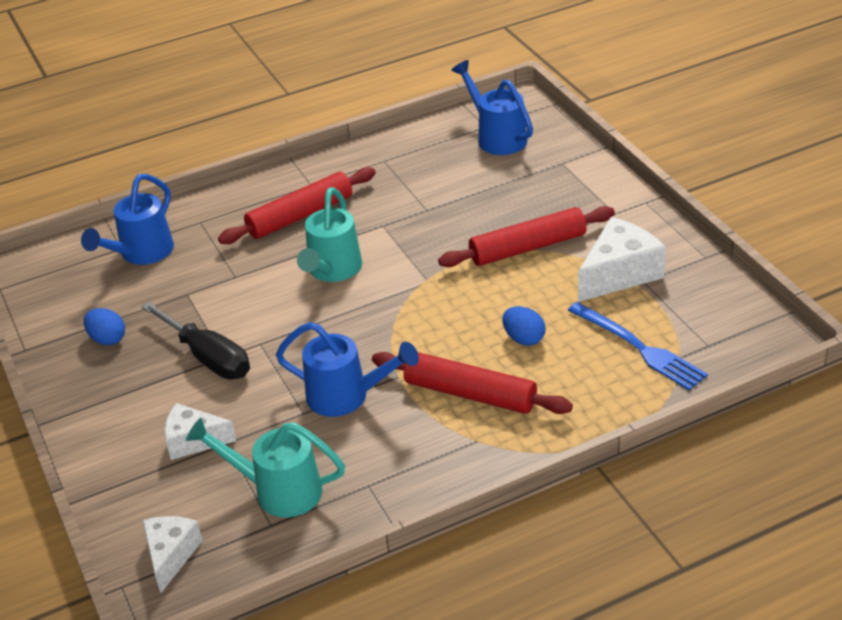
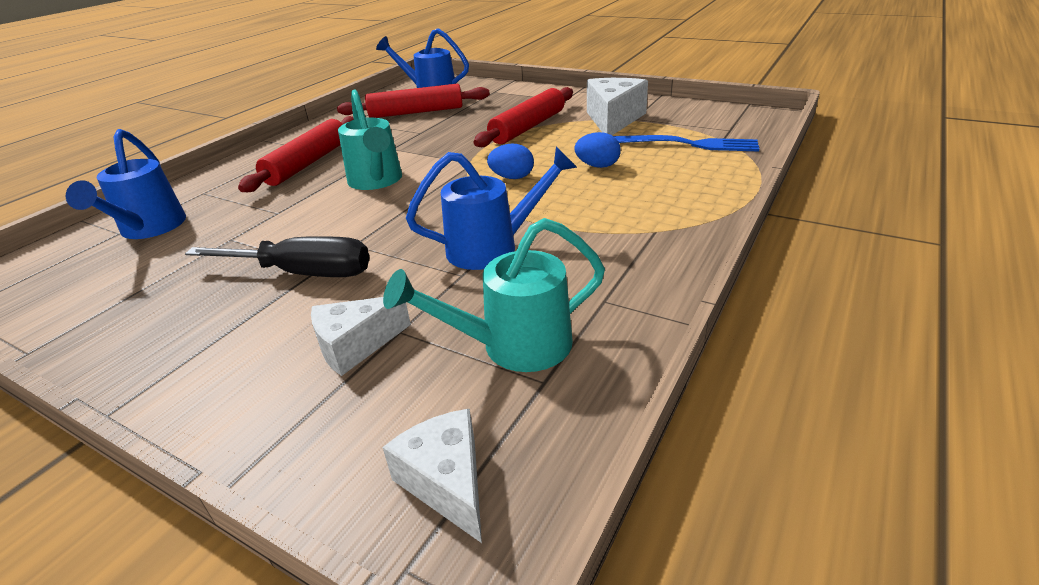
camera: 35 degrees left, 5 degrees down
blue egg [84,308,125,345] -> blue egg moved to [487,144,534,179]
red rolling pin [372,352,573,414] -> red rolling pin moved to [337,84,490,118]

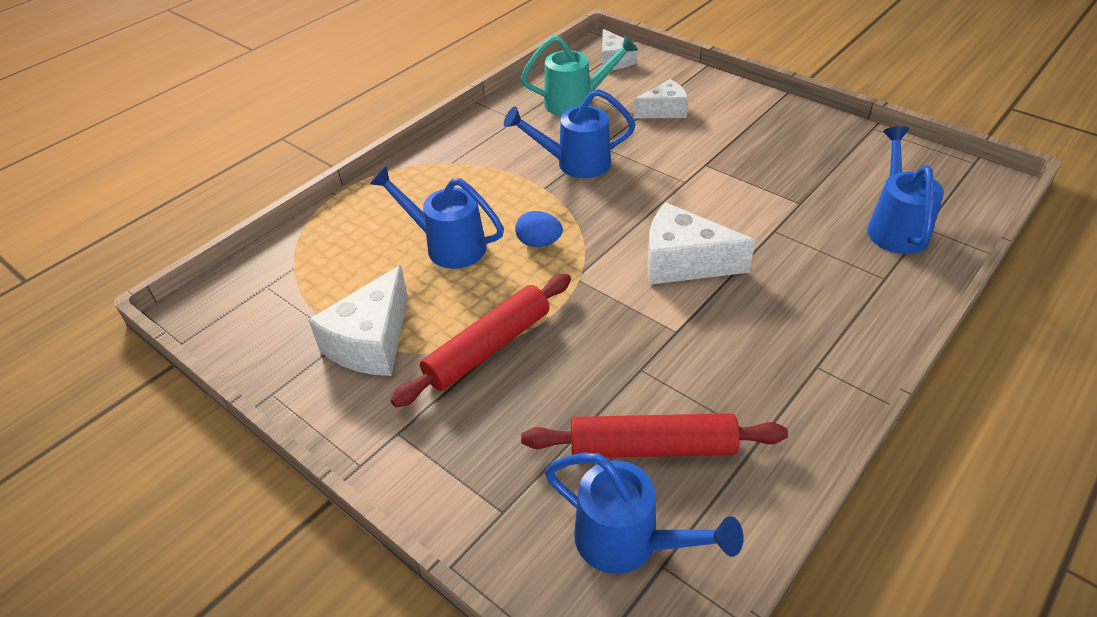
camera: 170 degrees left, 10 degrees up
black screwdriver [185,236,370,277] -> none
red rolling pin [238,116,354,192] -> none
turquoise watering can [338,89,402,190] -> white cheese [647,202,755,285]
blue egg [574,132,621,168] -> blue watering can [370,167,504,269]
blue fork [613,135,759,152] -> none

